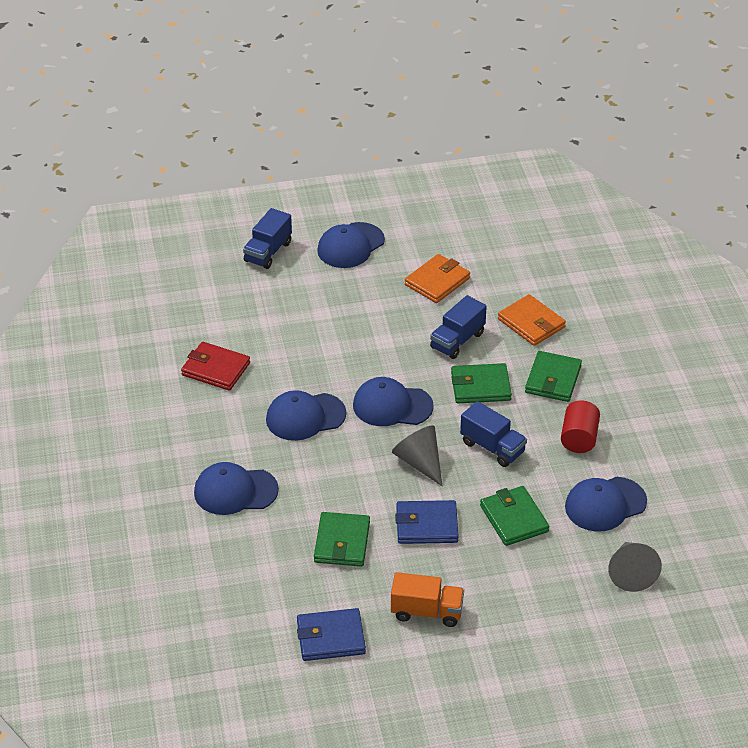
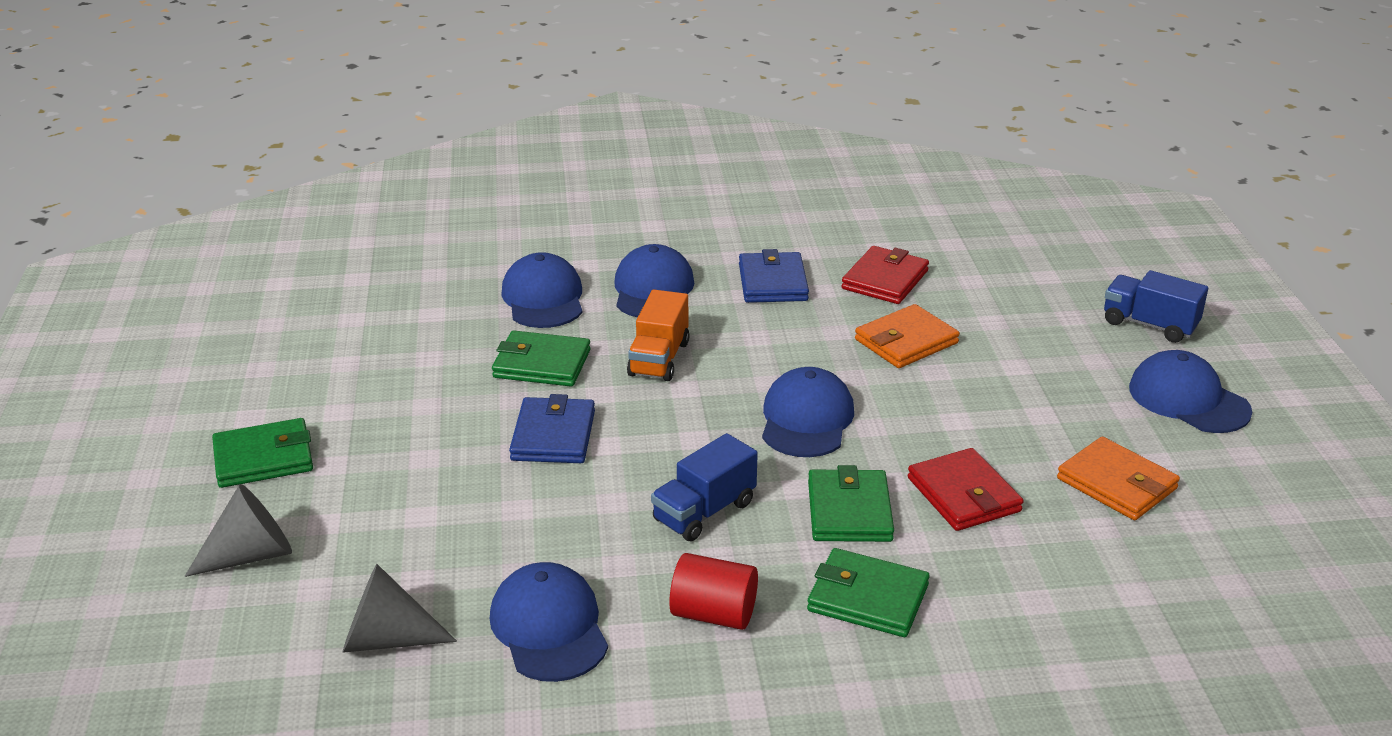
camera: 95 degrees right, 10 degrees down
blue cap [266,390,346,441] -> blue cap moved to [501,252,582,328]
blue wallet [297,608,366,661] -> blue wallet moved to [739,249,809,303]
orange truck [391,572,464,627] -> orange truck moved to [627,289,690,381]
grey cone [392,425,442,486] -> grey cone moved to [184,484,292,577]
blue truck [430,295,487,359] -> red wallet [908,448,1023,531]
green wallet [480,486,549,546] -> green wallet moved to [212,418,313,488]
orange wallet [498,294,566,346] -> orange wallet moved to [855,304,960,368]

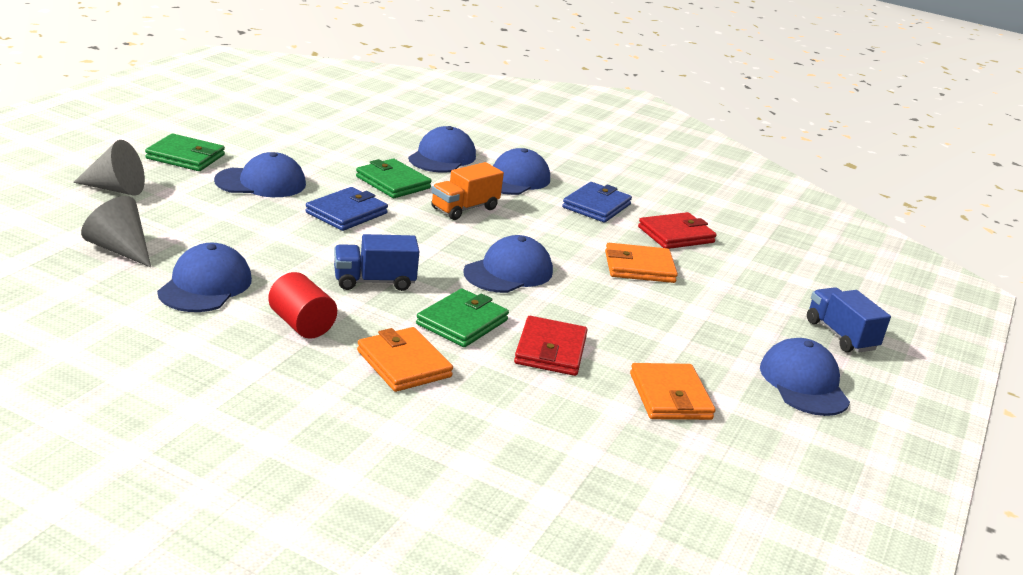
camera: 30 degrees right, 5 degrees down
green wallet [807,548,930,637] -> orange wallet [357,327,453,392]
none -> blue cap [214,152,306,197]

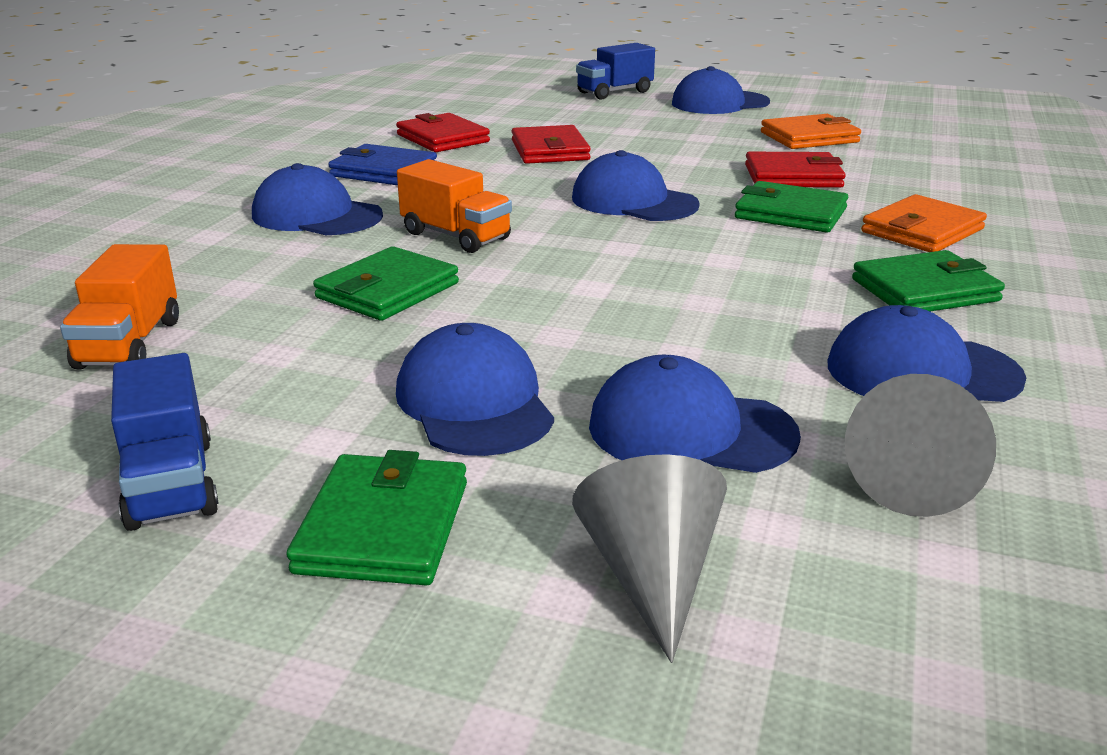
camera: 95 degrees left, 0 degrees up
red cylinder [268,272,337,339] -> green wallet [852,250,1005,311]
blue wallet [305,187,388,231] -> none
blue truck [334,234,420,291] -> blue truck moved to [111,353,219,531]
blue cap [408,126,476,173] -> blue cap moved to [589,354,801,473]
orange wallet [605,243,678,283] -> red wallet [512,125,591,164]
none -> orange truck [60,244,179,369]

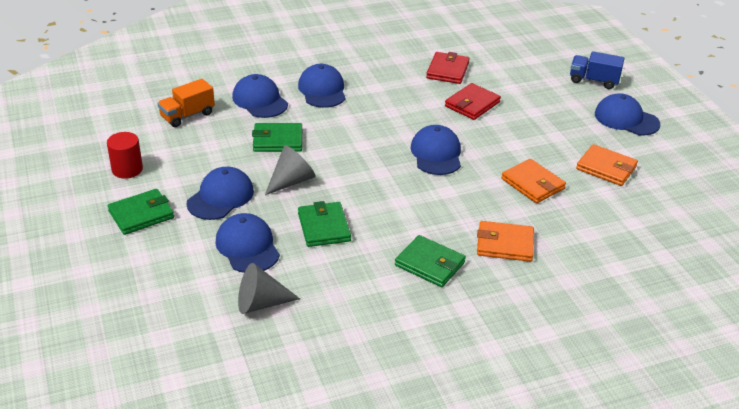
camera: 50 degrees right, 10 degrees up
blue truck [111,353,219,531] -> red cylinder [107,132,143,179]
blue wallet [328,144,437,185] -> none
orange truck [397,159,512,253] -> none
grey cone [572,454,727,663] -> grey cone moved to [265,145,315,195]
green wallet [735,181,848,233] -> green wallet moved to [298,201,351,247]
red wallet [745,152,846,188] -> orange wallet [501,159,566,203]
blue cap [828,305,1026,402] -> blue cap moved to [232,74,288,118]

